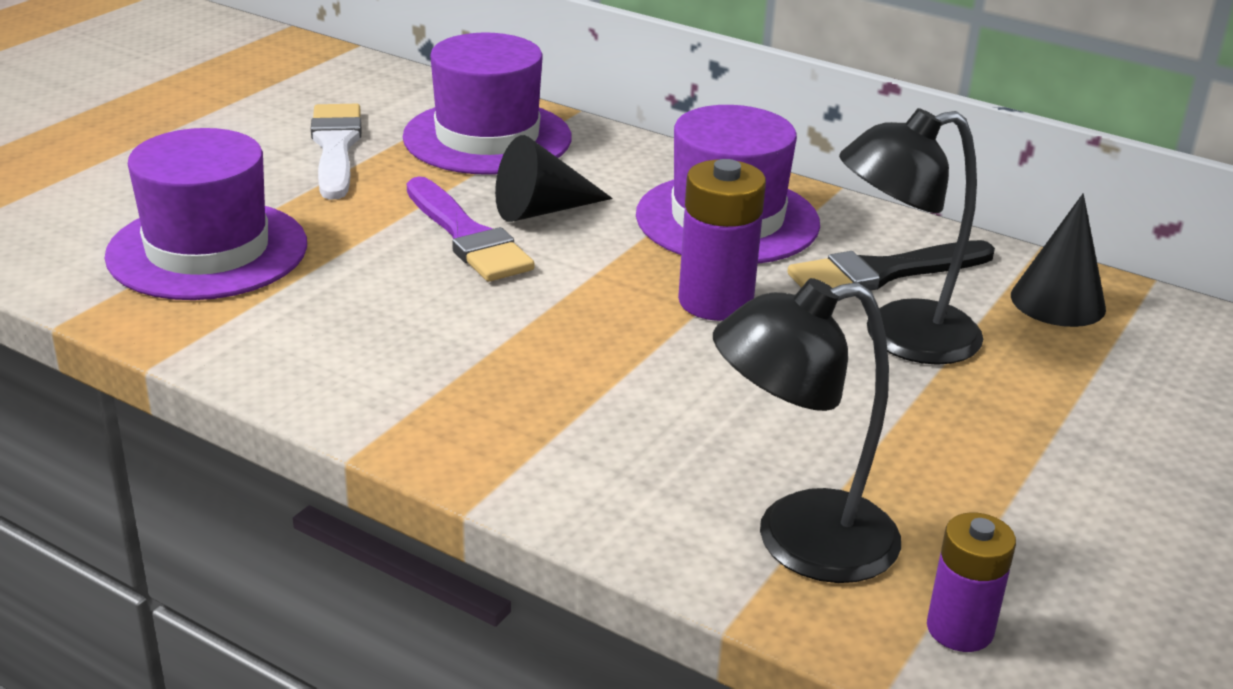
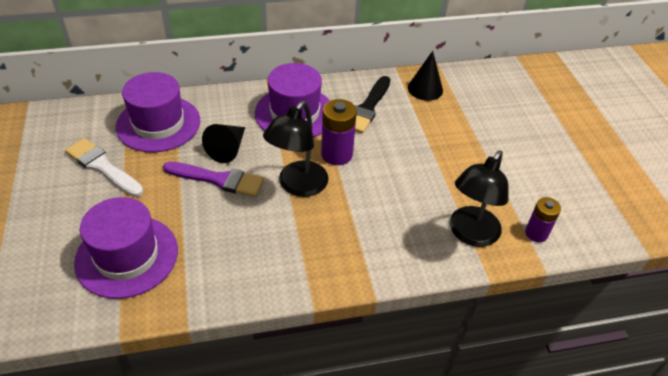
camera: 45 degrees left, 15 degrees up
black lamp [839,108,983,365] -> black lamp moved to [263,101,328,197]

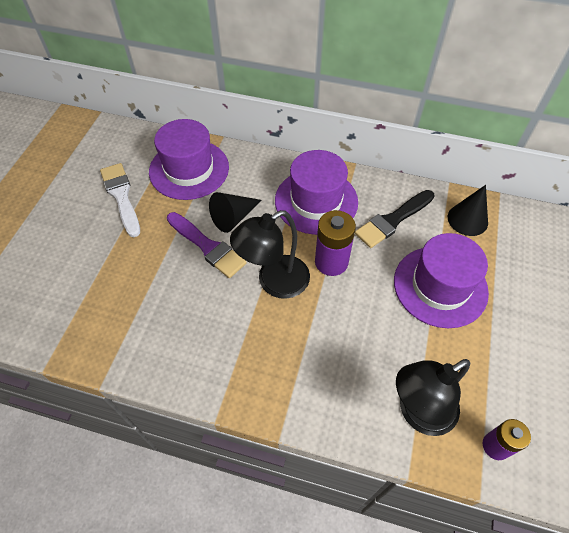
camera: 30 degrees right, 10 degrees up
purple hat [74,197,178,299] -> purple hat moved to [394,233,489,328]

